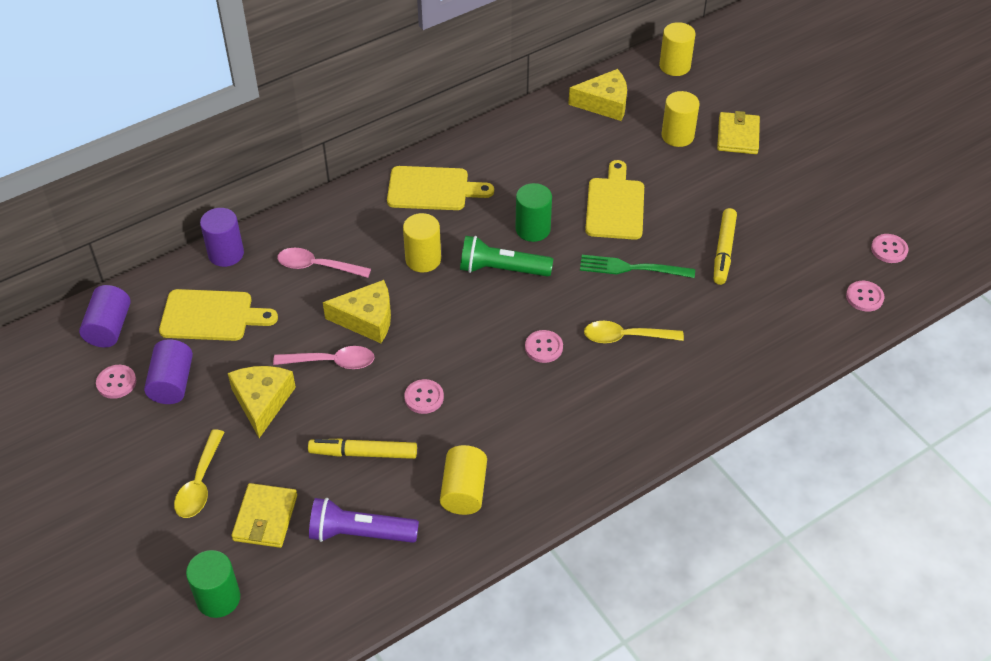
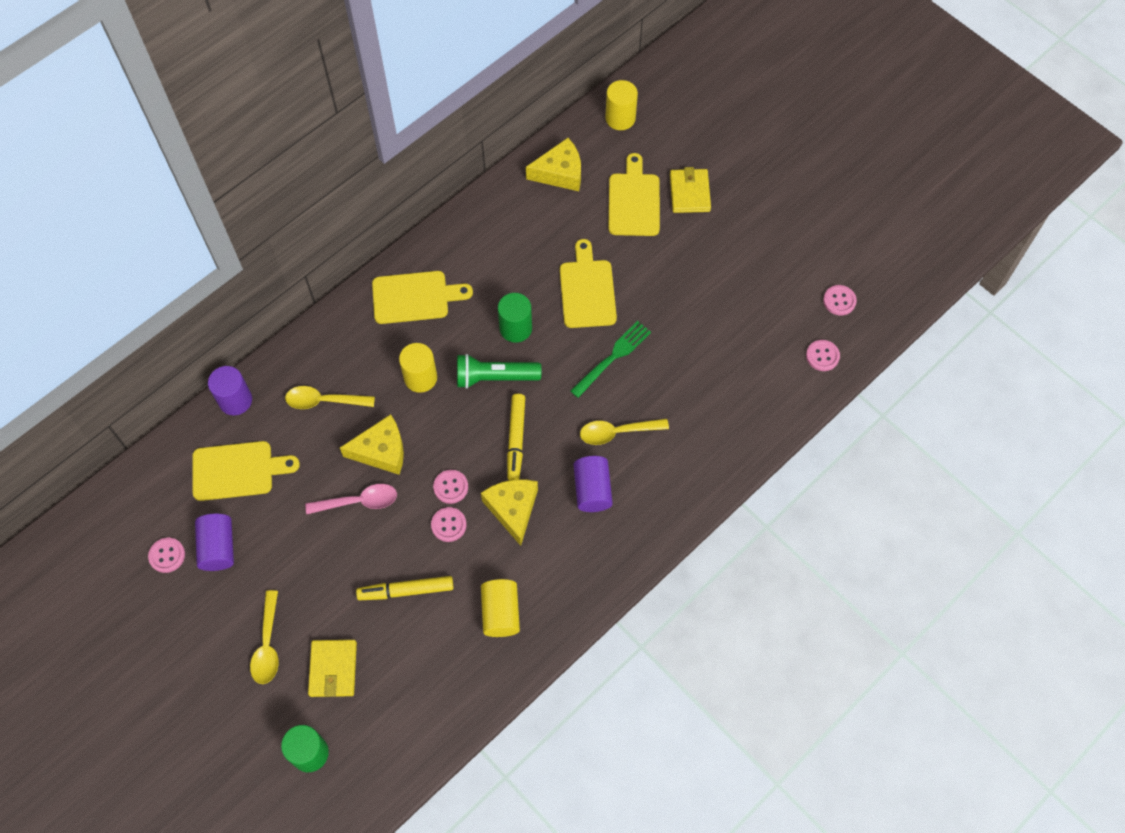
camera: 10 degrees left, 15 degrees up
purple cylinder [79,285,130,348] -> purple cylinder moved to [574,456,613,512]
yellow cheese [228,366,296,438] -> yellow cheese moved to [481,479,538,546]
pink spoon [277,248,371,278] -> yellow spoon [285,386,375,409]
purple flashlight [309,498,419,543] -> none
pink button [525,330,563,363] -> pink button moved to [433,470,468,504]
green fork [580,255,695,278] -> green fork turned 135 degrees clockwise [570,321,651,398]
yellow cylinder [661,91,700,147] -> yellow cutting board [608,153,660,236]
yellow marker [714,208,737,285] -> yellow marker moved to [507,394,525,480]

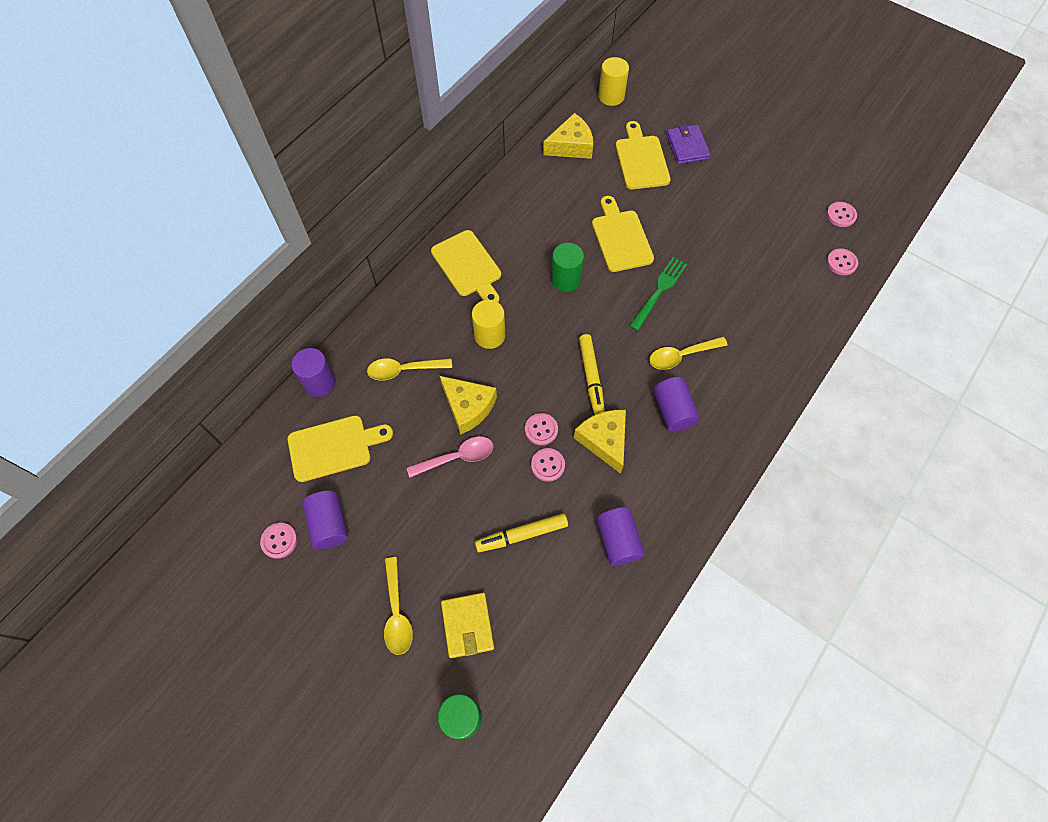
camera: 10 degrees left, 0 degrees up
yellow cheese [340,414,404,475] -> yellow cheese turned 60 degrees clockwise [440,376,497,435]
yellow cutting board [372,271,473,324] -> yellow cutting board turned 75 degrees clockwise [431,230,501,303]
green flashlight [457,354,541,389] -> none
yellow cylinder [481,579,520,637] -> purple cylinder [596,507,645,566]
yellow wallet [670,167,711,213] -> purple wallet [666,124,710,164]

